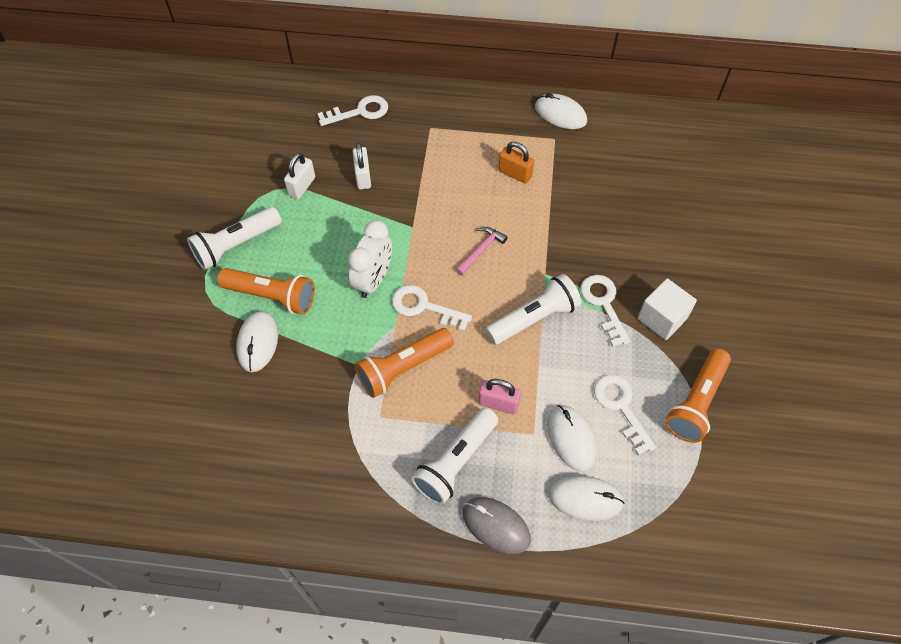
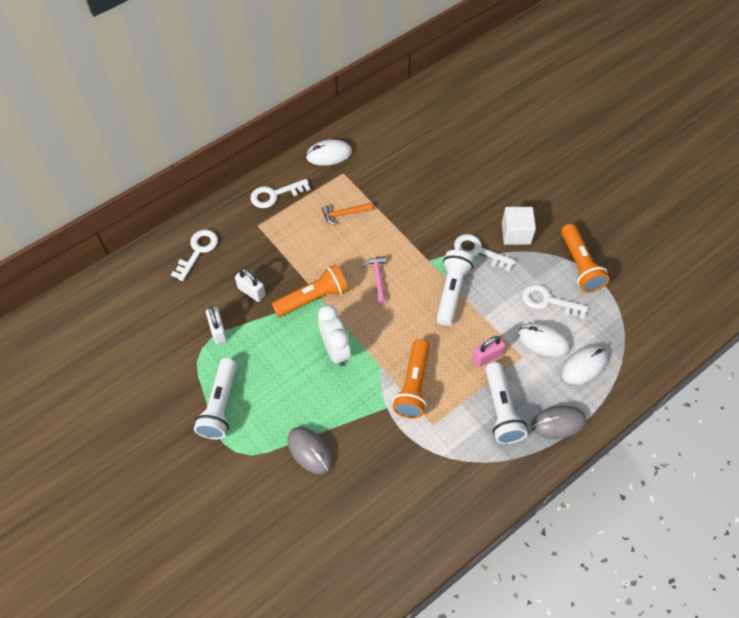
camera: 45 degrees left, 0 degrees up
orange flashlight [217,268,315,314] -> orange flashlight moved to [272,264,348,317]
white mouse [236,311,278,372] -> grey mouse [288,427,332,474]
white key [392,285,472,331] -> white key moved to [250,179,311,208]
orange padlock [498,142,534,184] -> orange hammer [322,203,372,225]

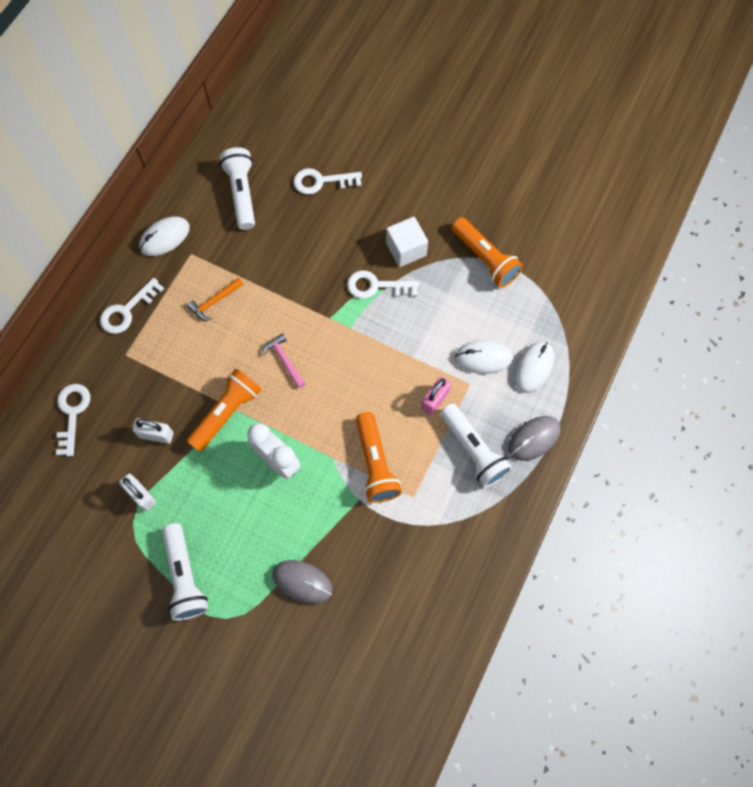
camera: 25 degrees left, 10 degrees up
white flashlight [436,250,474,326] -> white flashlight moved to [220,147,255,230]
white key [522,284,588,319] -> white key moved to [294,168,362,195]

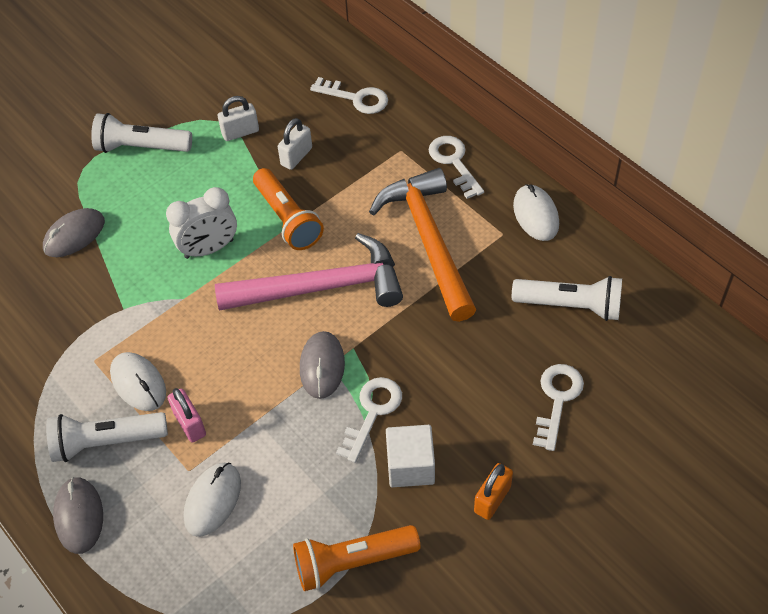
camera: 115 degrees right, 15 degrees down
orange hammer [187,278,243,320] -> orange hammer [369,168,476,322], size x2.47
pink hammer [263,333,305,388] -> pink hammer [215,233,403,311], size x2.47
orange flashlight [356,412,402,503] -> none
white mouse [514,341,554,393] -> white mouse moved to [110,352,166,411]
none -> grey mouse [300,331,345,399]
none -> orange padlock [474,463,513,520]

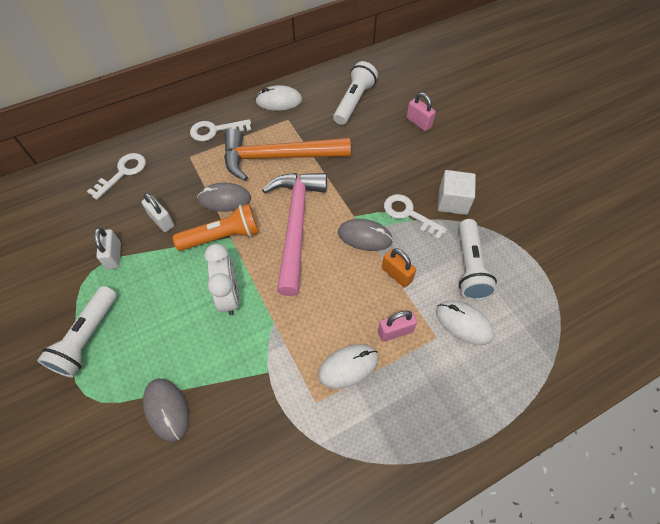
camera: 80 degrees left, 5 degrees up
white flashlight [46,412,168,462] -> white flashlight moved to [459,219,497,300]
grey mouse [53,477,103,554] -> grey mouse moved to [197,183,251,212]
orange flashlight [293,525,421,591] -> none
orange padlock [474,463,513,520] -> orange padlock moved to [382,248,416,288]
white key [533,364,584,451] -> pink padlock [406,92,436,131]

